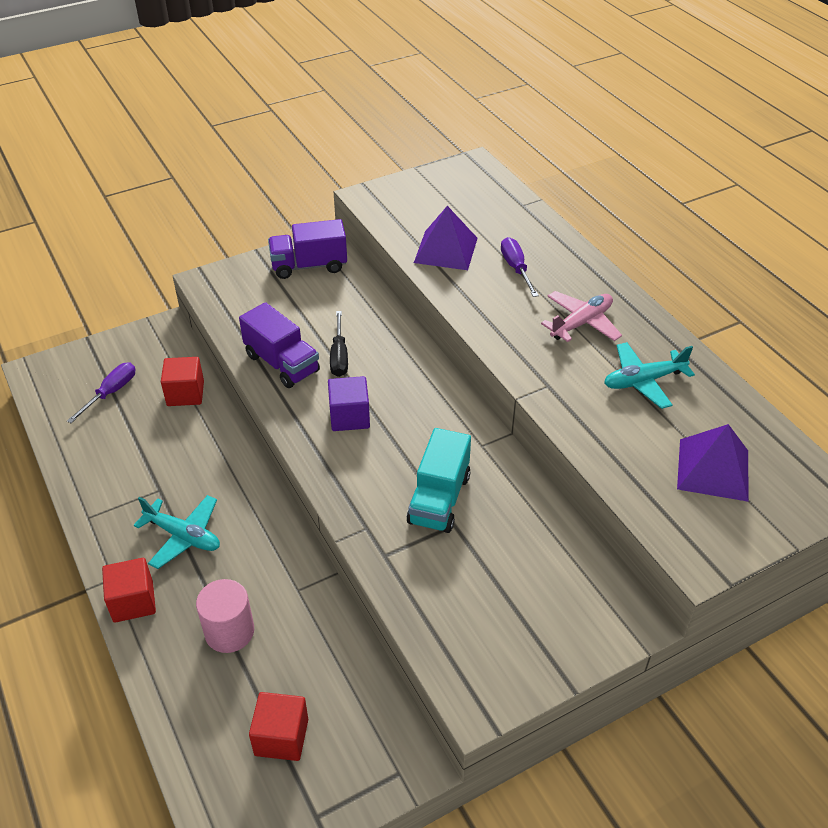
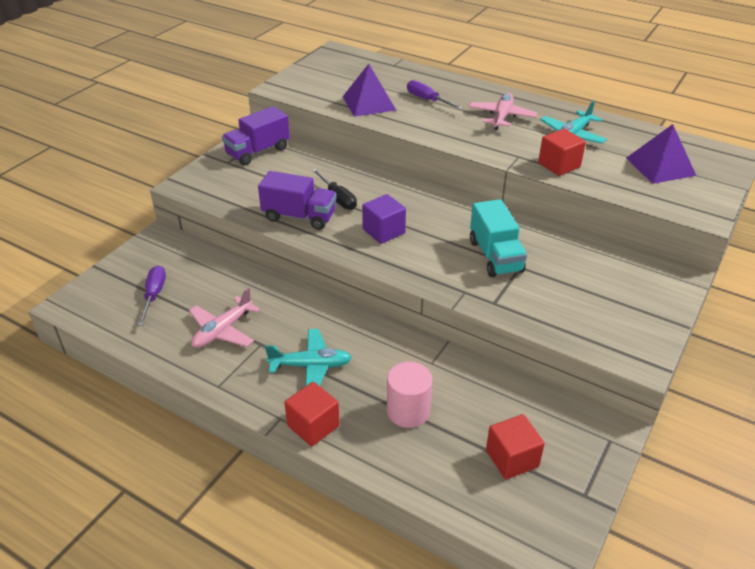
camera: 30 degrees left, 5 degrees down
red cube [161,357,204,406] -> red cube moved to [538,129,586,176]
none -> pink plane [189,287,260,348]

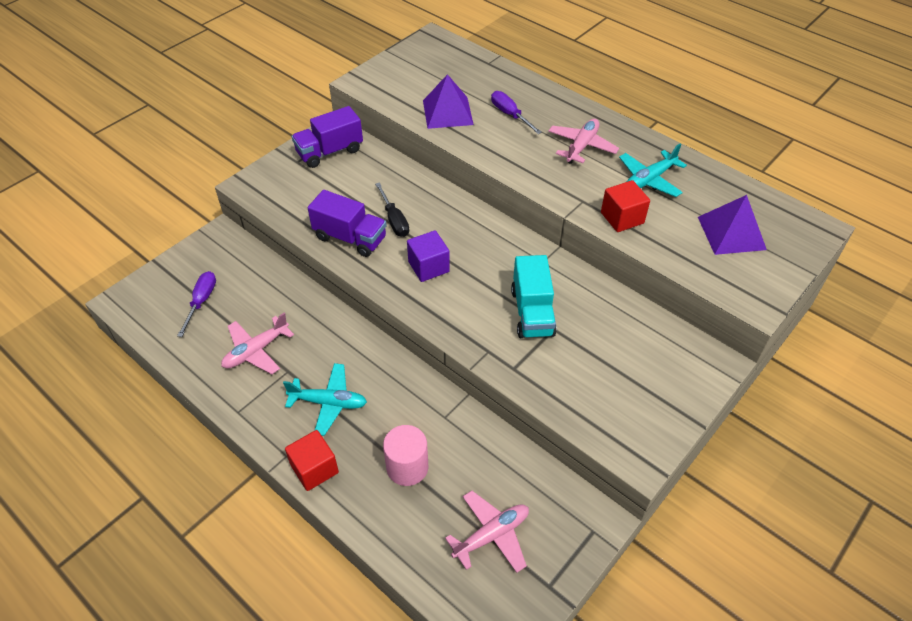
camera: 10 degrees right, 10 degrees up
red cube [486,414,545,479] -> pink plane [445,491,529,573]

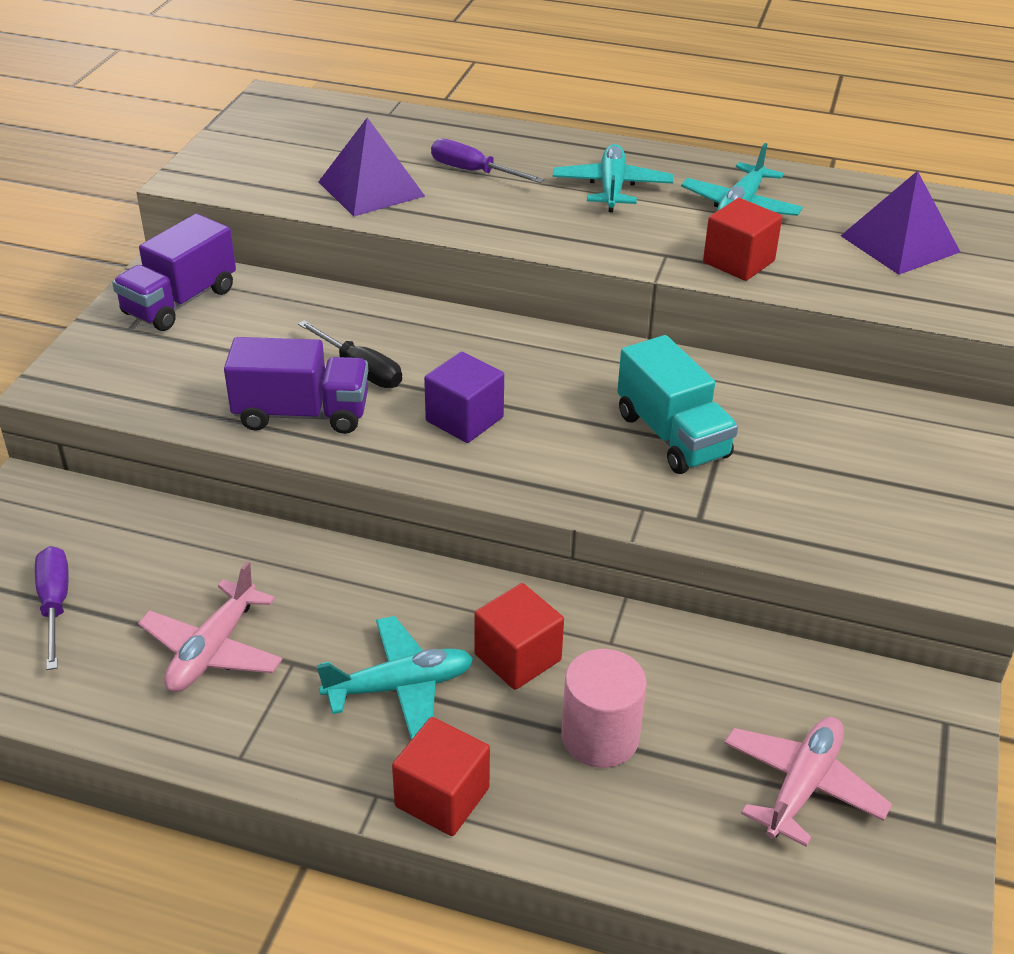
camera: 25 degrees left, 10 degrees down
pink plane [548,119,619,164] -> turquoise plane [553,144,673,213]
none -> red cube [474,583,564,690]

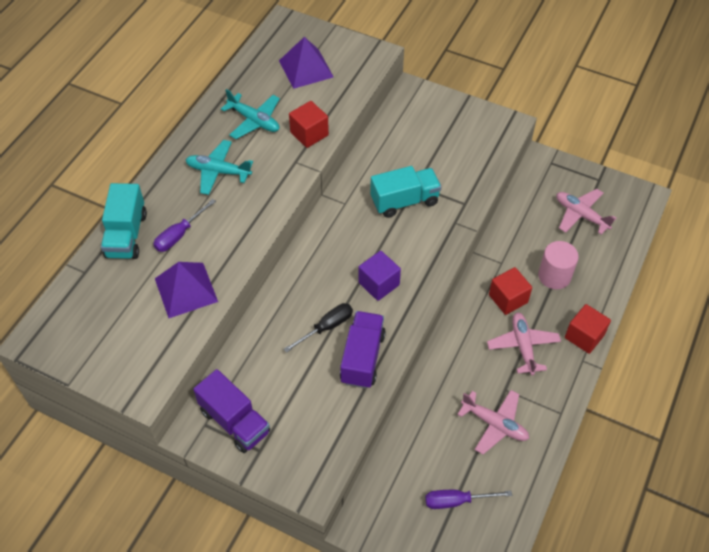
camera: 80 degrees left, 15 degrees up
turquoise plane [317,616,473,740] -> pink plane [487,313,561,376]
none -> turquoise truck [101,183,147,259]

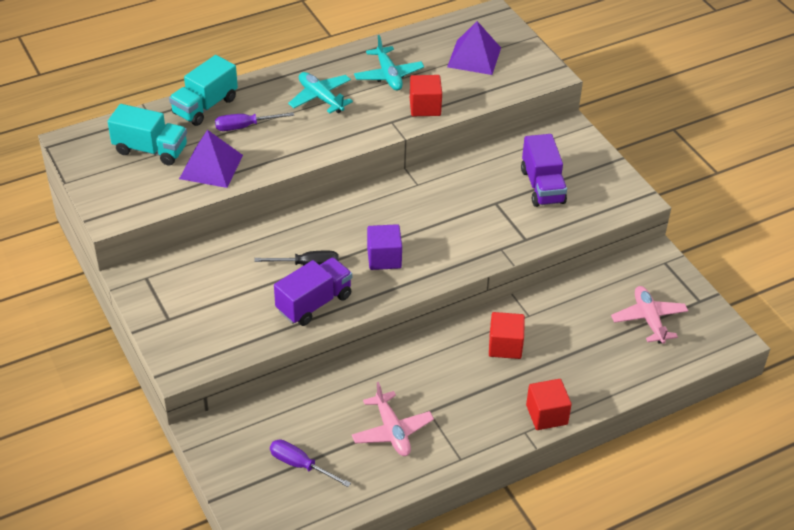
camera: 35 degrees right, 10 degrees down
purple truck [193,369,270,453] -> purple truck moved to [521,134,567,207]
turquoise truck [370,166,441,218] -> turquoise truck moved to [108,104,187,166]
pink plane [487,313,561,376] -> none
pink cylinder [538,241,579,289] -> none

